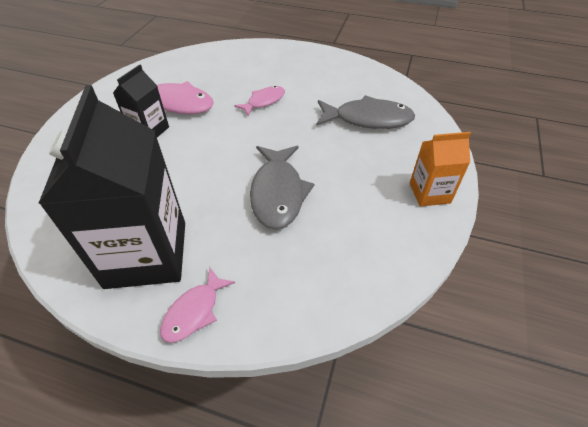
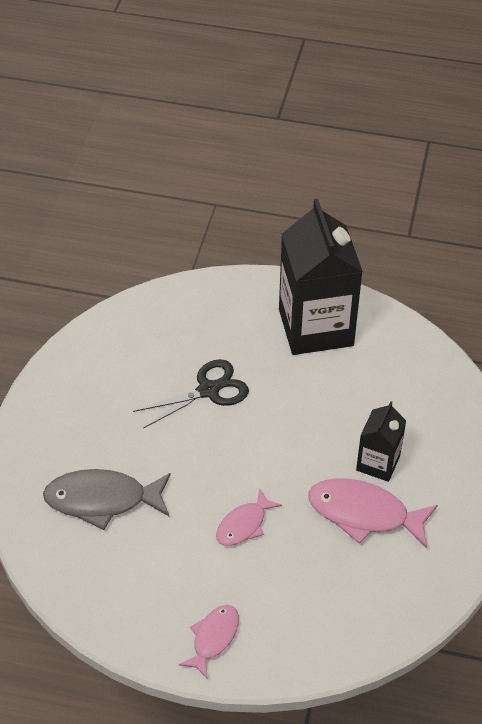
camera: 175 degrees right, 0 degrees up
pink fish [160,268,235,343] -> pink fish moved to [179,605,239,679]
grey fish [250,146,314,230] -> black scissors [133,359,249,429]
orange carton [410,132,471,207] -> none

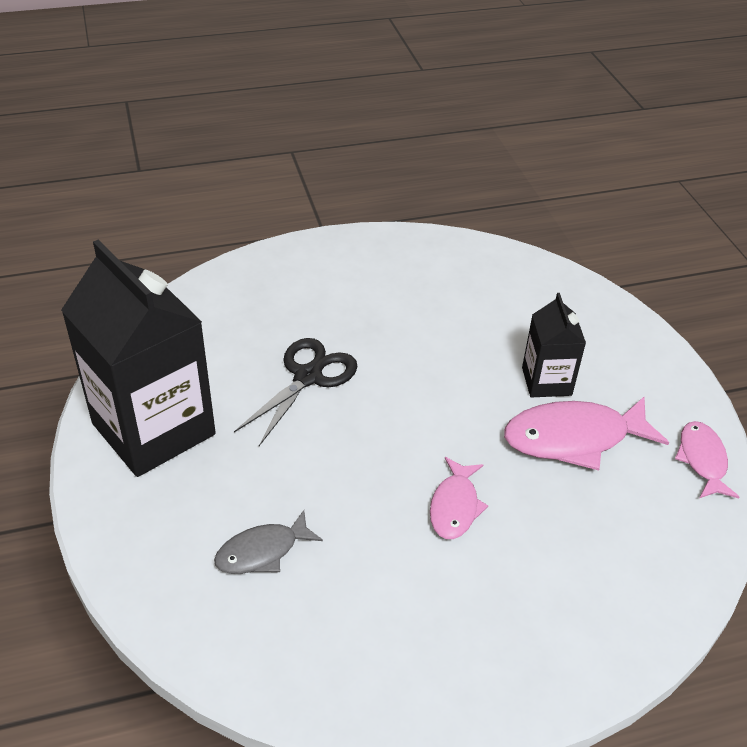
camera: 30 degrees left, 5 degrees down
grey fish [43,469,171,530] -> grey fish [214,510,323,574], size x0.59
pink fish [179,605,239,679] -> pink fish moved to [675,421,739,498]
black carton [279,199,363,355] -> black carton moved to [61,240,216,477]

